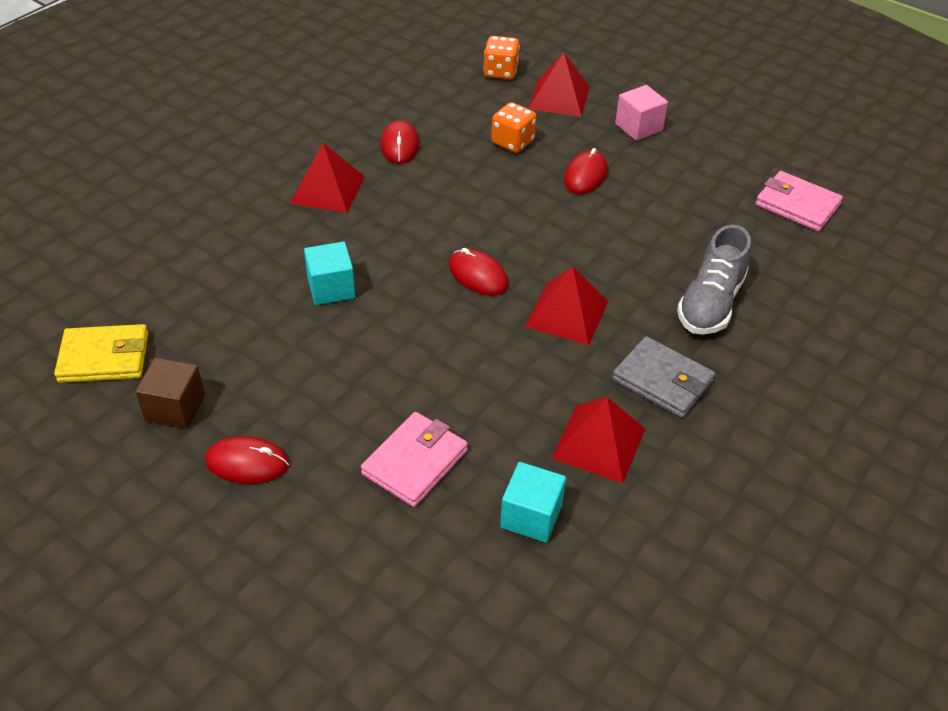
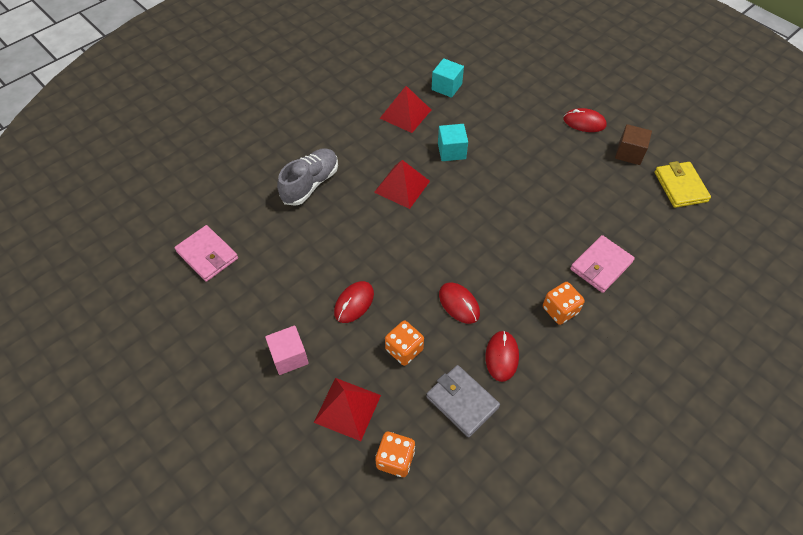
camera: 170 degrees left, 10 degrees up
yellow wallet [54,324,148,383] -> yellow wallet turned 75 degrees clockwise [655,161,711,208]
red pyramid [290,143,365,213] -> orange dice [543,282,585,325]
turquoise cube [304,241,356,305] -> turquoise cube moved to [438,124,468,161]
pink wallet [361,412,468,507] -> pink wallet moved to [570,235,635,293]
red mouse [449,248,509,296] -> red mouse moved to [439,283,480,324]
grey wallet [612,336,715,418] -> grey wallet moved to [426,365,500,437]

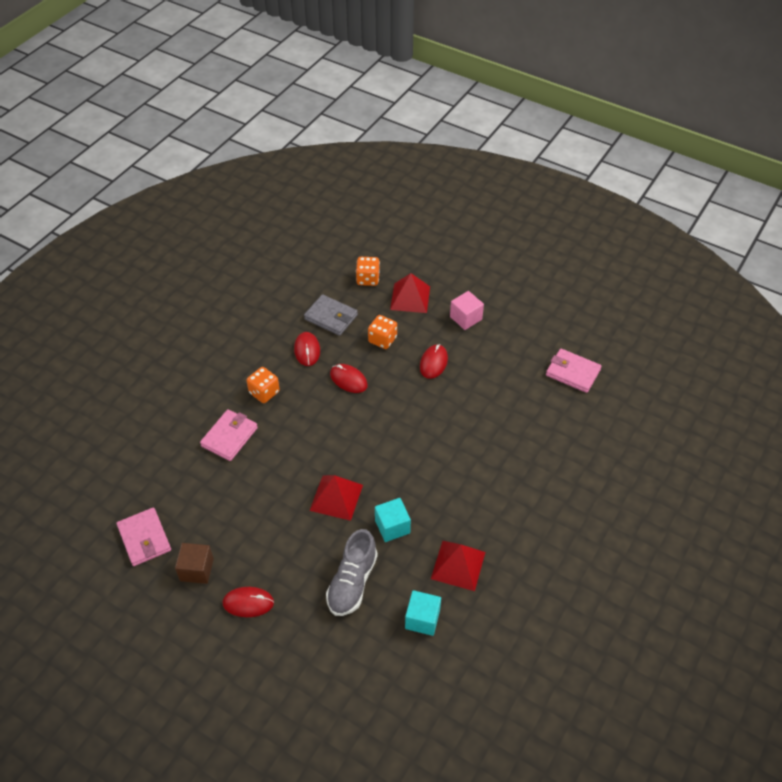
camera: 165 degrees right, 5 degrees down
grey shoe [277,148,338,206] -> grey shoe moved to [326,529,378,616]
red pyramid [374,160,430,209] -> red pyramid moved to [309,475,363,521]
yellow wallet [655,161,711,208] -> pink wallet [117,508,171,566]

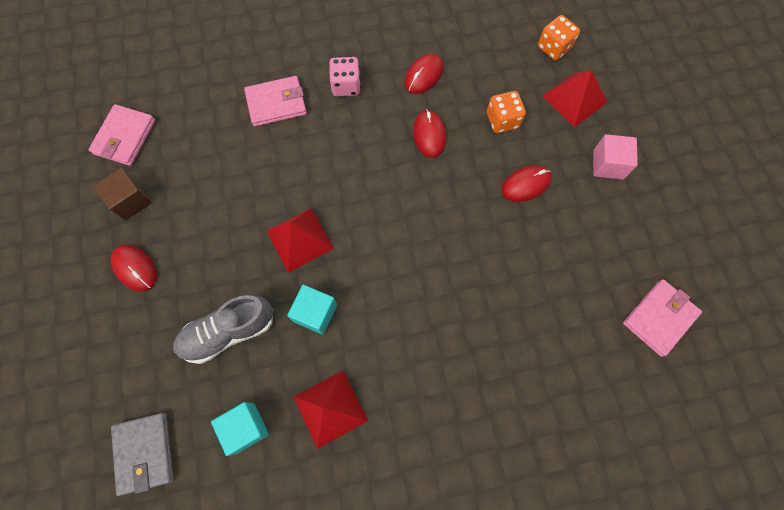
camera: 45 degrees right, 20 degrees up
orange dice [246,367,280,403] -> pink dice [329,57,361,96]
grey wallet [304,294,358,336] -> grey wallet moved to [111,413,174,496]
pink wallet [546,349,602,393] -> pink wallet turned 60 degrees clockwise [623,279,702,357]

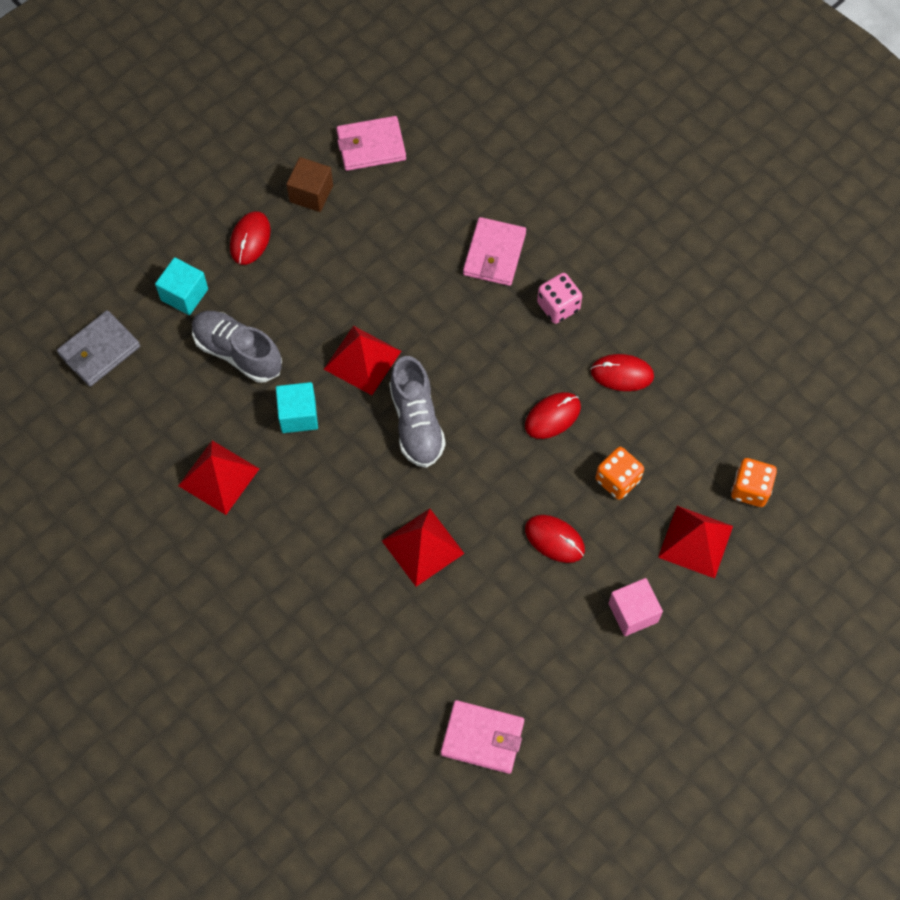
camera: 60 degrees right, 5 degrees down
turquoise cube [211,402,269,456] -> turquoise cube moved to [155,257,208,315]
pink wallet [244,76,307,127] -> pink wallet turned 60 degrees clockwise [463,217,526,286]
none -> red pyramid [382,509,465,587]
none -> grey shoe [389,356,446,468]

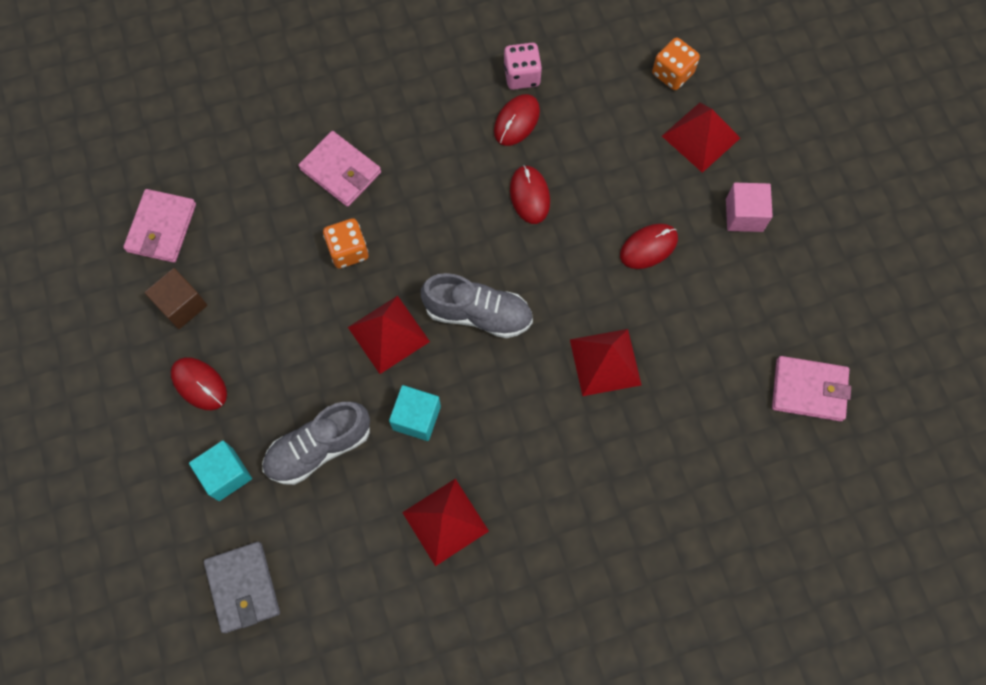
camera: 65 degrees left, 5 degrees up
pink wallet [441,700,524,774] -> pink wallet turned 60 degrees clockwise [772,356,851,421]
pink dice [537,273,582,324] -> pink dice moved to [504,43,542,90]
orange dice [595,447,644,500] -> orange dice moved to [323,218,369,269]

